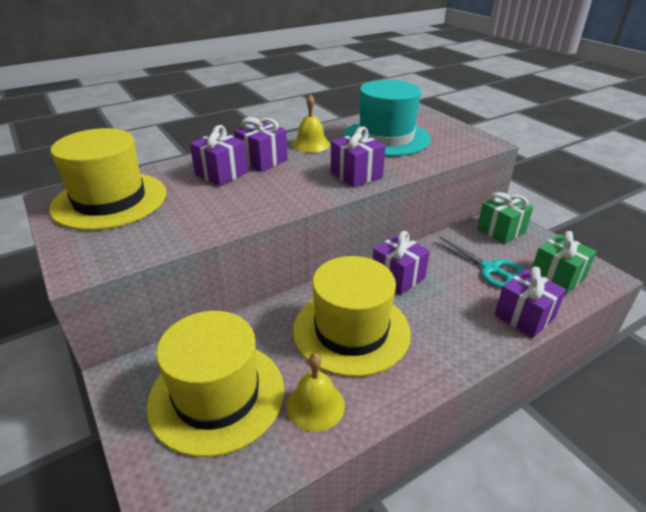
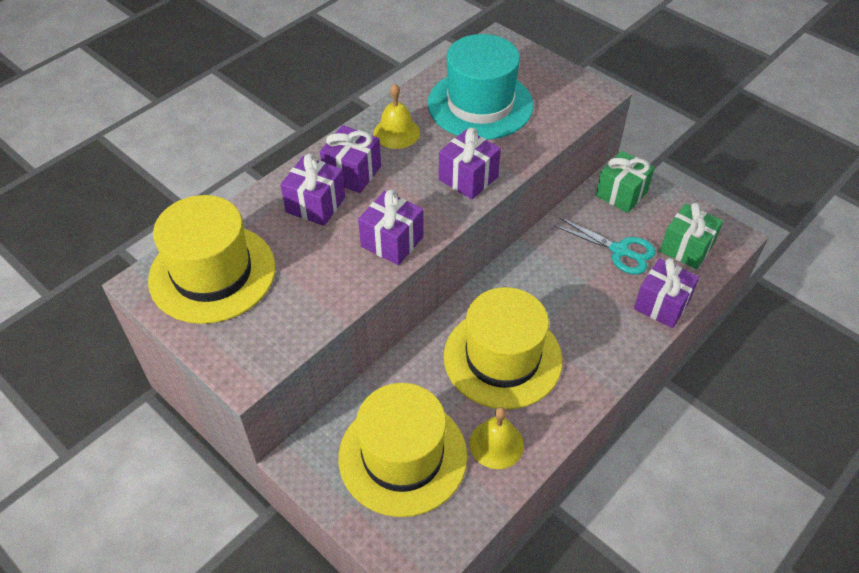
camera: 15 degrees left, 15 degrees up
purple gift [373,231,430,295] -> purple gift moved to [358,189,424,265]

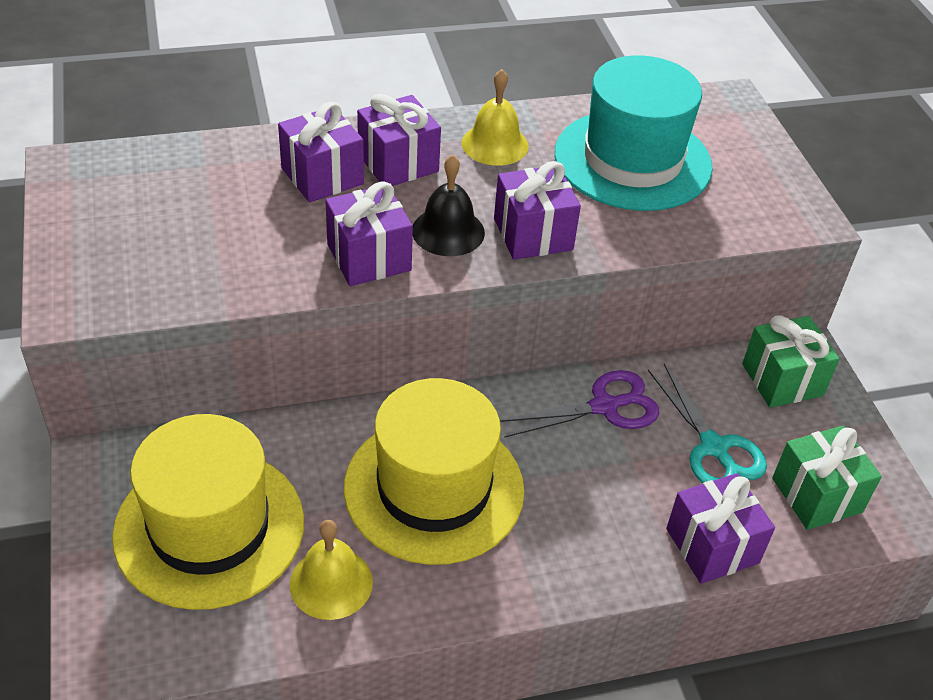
camera: 30 degrees right, 5 degrees down
yellow hat [148,195,276,324] -> none
none -> black bell [413,154,485,256]
none -> purple scissors [500,370,660,438]

